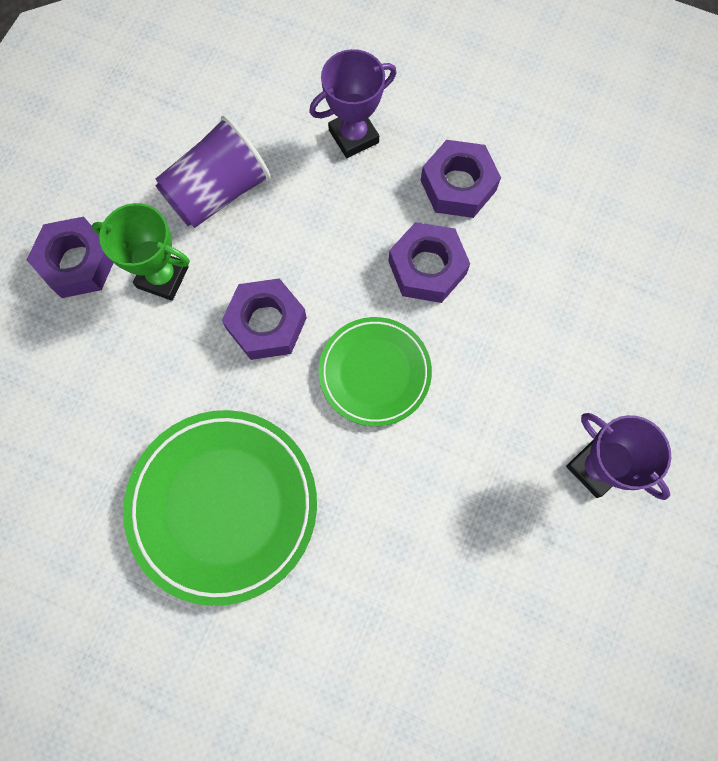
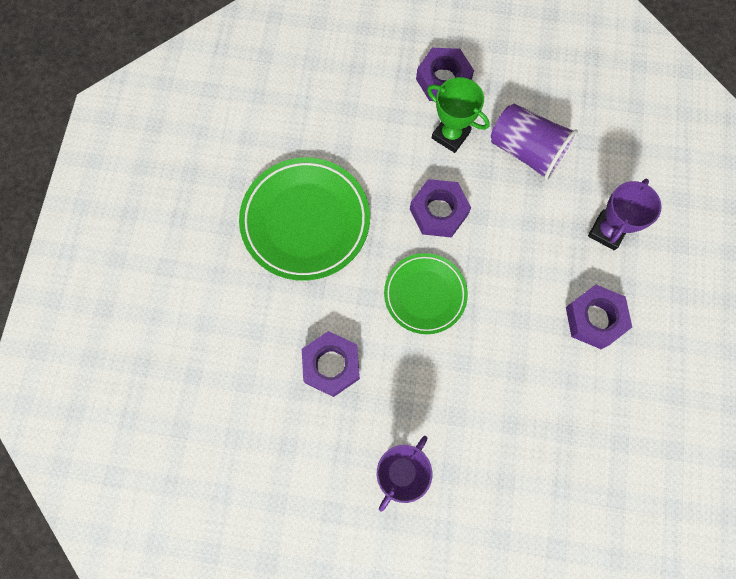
camera: 75 degrees right, 0 degrees up
green trophy [92,203,190,301] -> green trophy turned 60 degrees counterclockwise [427,77,490,153]
purple trophy [309,49,397,158] -> purple trophy turned 75 degrees clockwise [588,179,662,250]
purple nut [388,222,470,303] -> purple nut moved to [302,331,360,397]

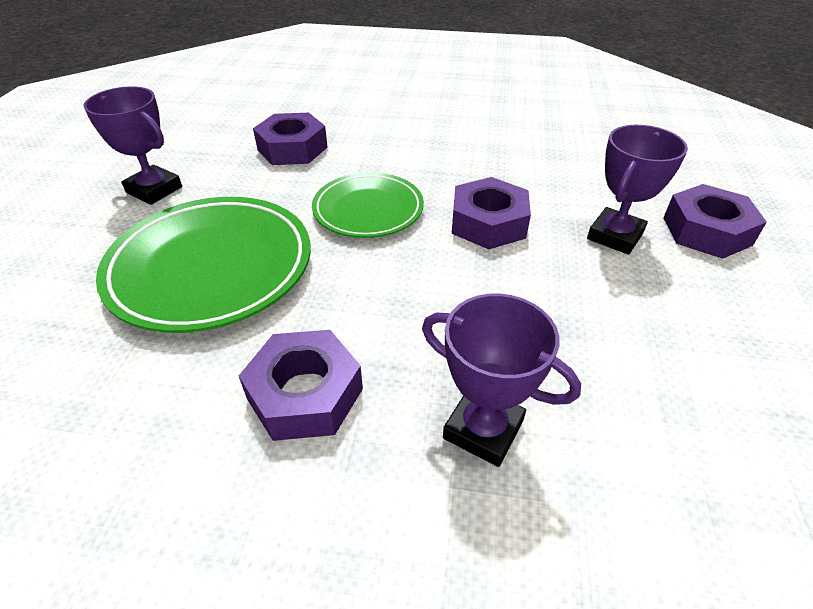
camera: 90 degrees right, 30 degrees down
green plate [239,157,370,281] -> green plate moved to [96,197,311,333]
green trophy [427,77,490,153] -> purple trophy [587,125,688,255]
purple cup [491,103,578,181] -> none

